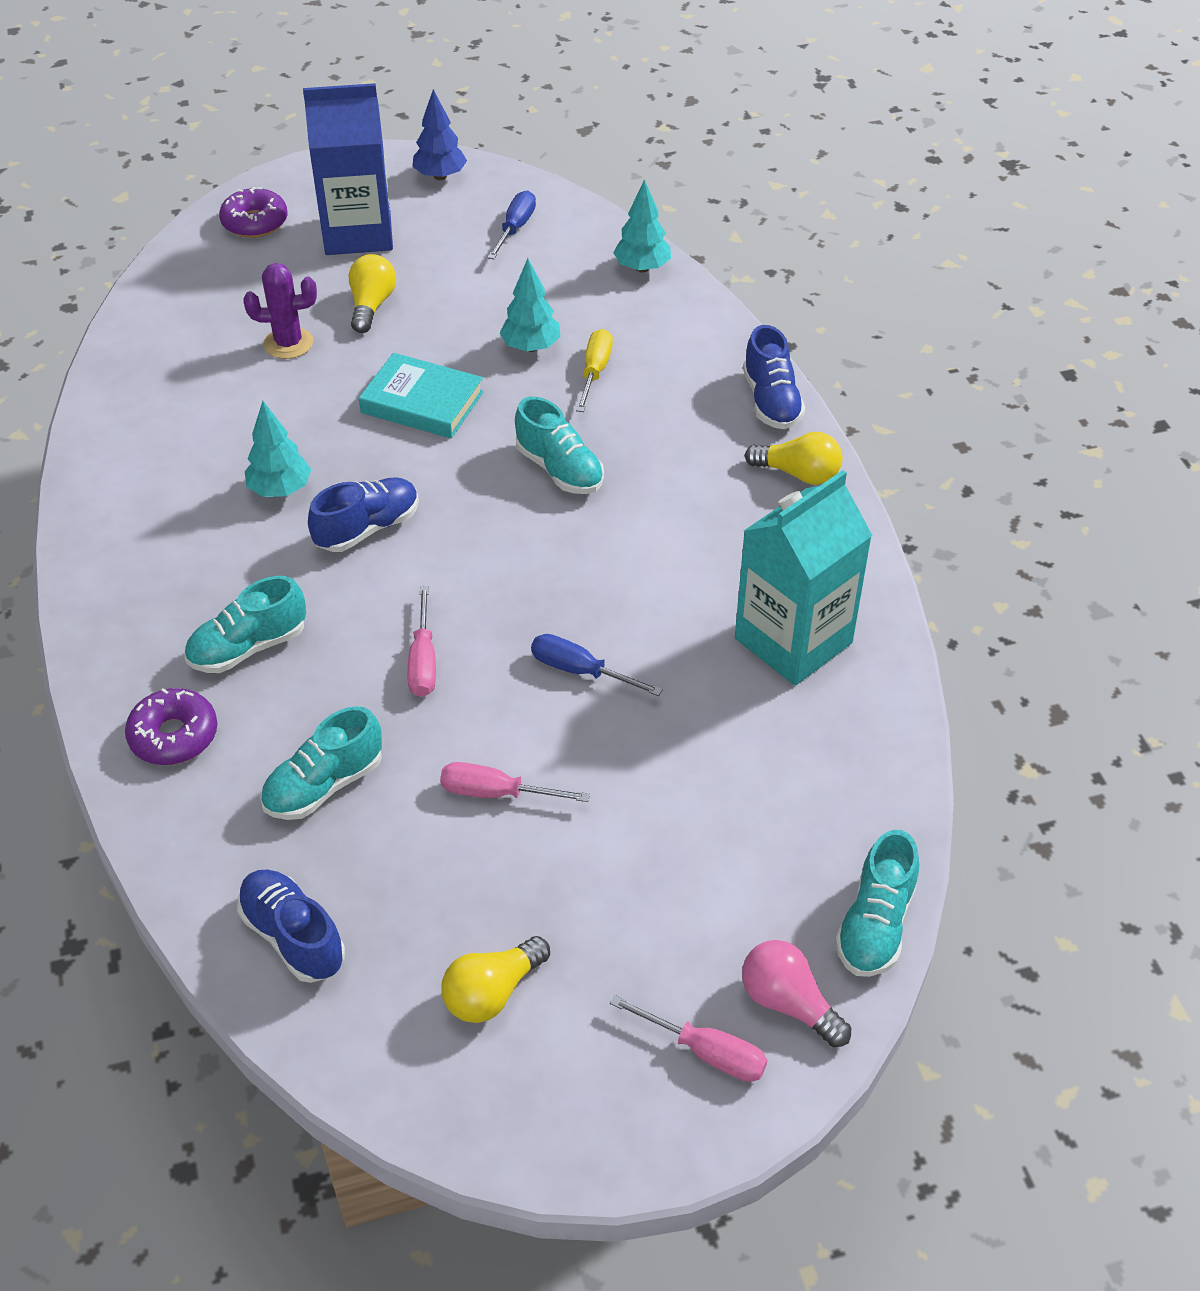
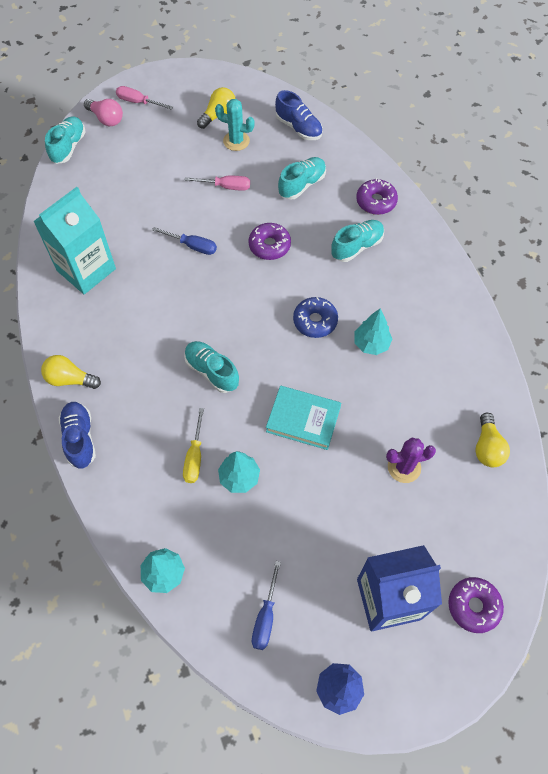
camera: 175 degrees right, 15 degrees up
blue shoe [308,477,419,552] -> blue donut [293,297,338,338]
yellow light bulb [349,254,396,333] -> yellow light bulb moved to [475,413,510,467]
pink screwdriver [407,586,436,697] -> purple donut [248,223,291,260]
none -> turquoise cactus [215,99,255,151]

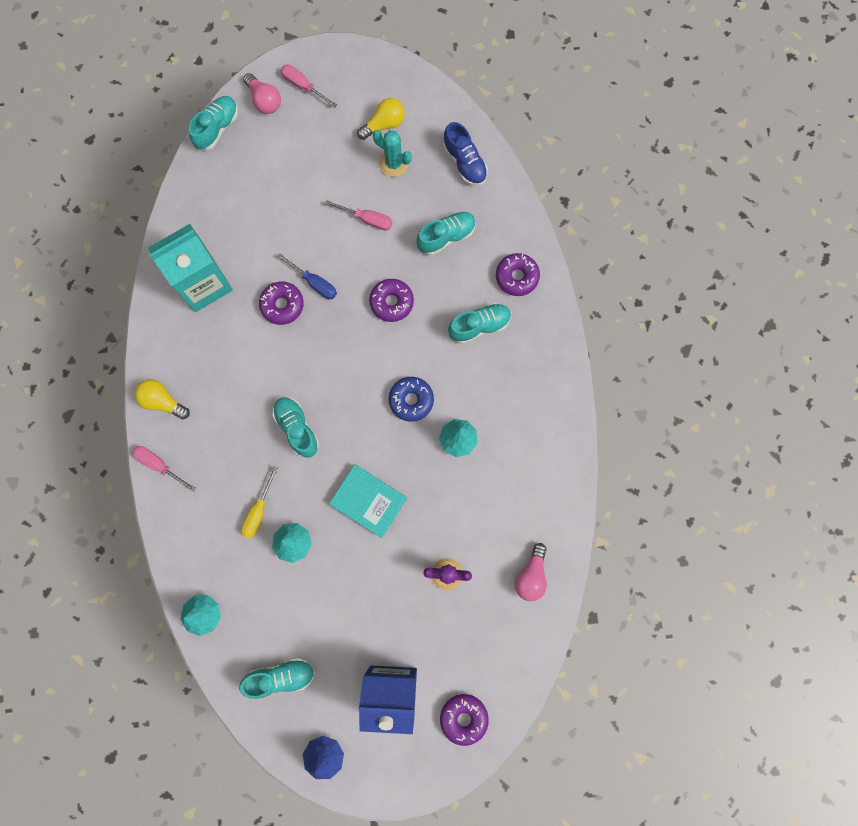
camera: 15 degrees right, 15 degrees up
blue shoe [59,402,96,469] -> pink screwdriver [132,446,196,492]
blue screwdriver [252,561,281,650] -> turquoise shoe [239,657,315,699]
yellow light bulb [475,413,510,467] -> pink light bulb [515,543,547,601]
none -> purple donut [259,282,304,325]

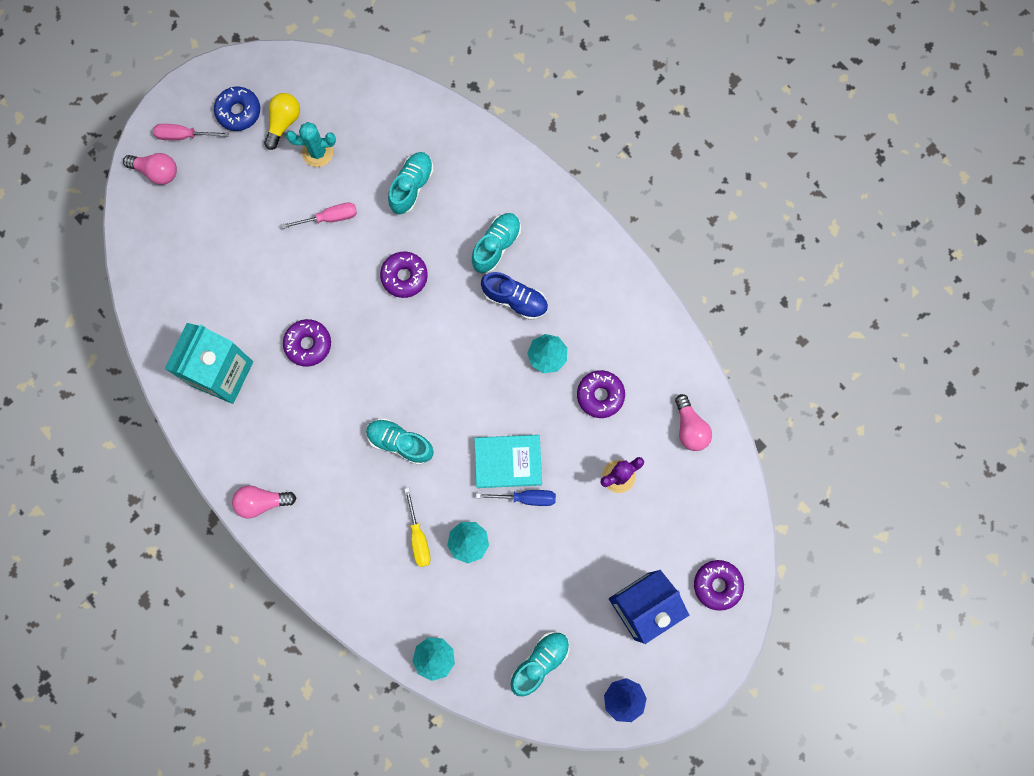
camera: 35 degrees left, 0 degrees up
pink screwdriver [132,446,196,492] -> none
yellow light bulb [135,379,190,419] -> pink light bulb [232,485,296,519]
turquoise shoe [189,96,238,150] -> none
blue screwdriver [277,253,337,299] -> blue screwdriver moved to [476,490,556,506]
blue donut [389,377,434,422] -> blue donut moved to [214,87,260,131]
blue shoe [443,122,488,186] -> blue shoe moved to [481,272,548,320]
purple donut [496,253,540,296] -> purple donut moved to [577,370,625,418]

